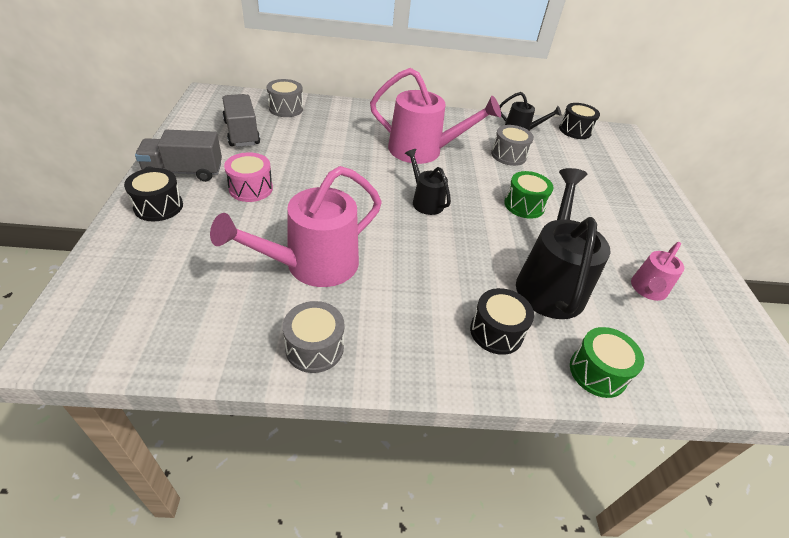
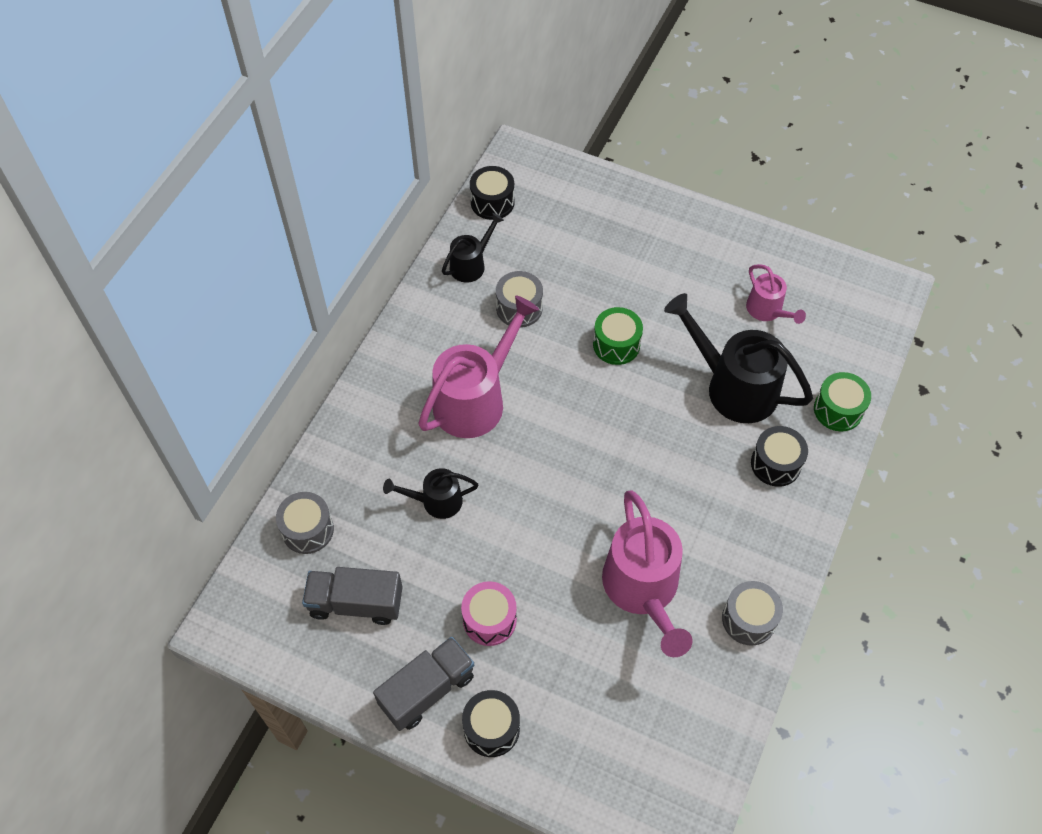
camera: 60 degrees left, 15 degrees up
grey truck [135,130,222,182] -> grey truck turned 150 degrees counterclockwise [373,637,474,731]
black watering can [405,149,451,215] -> black watering can moved to [383,468,478,519]

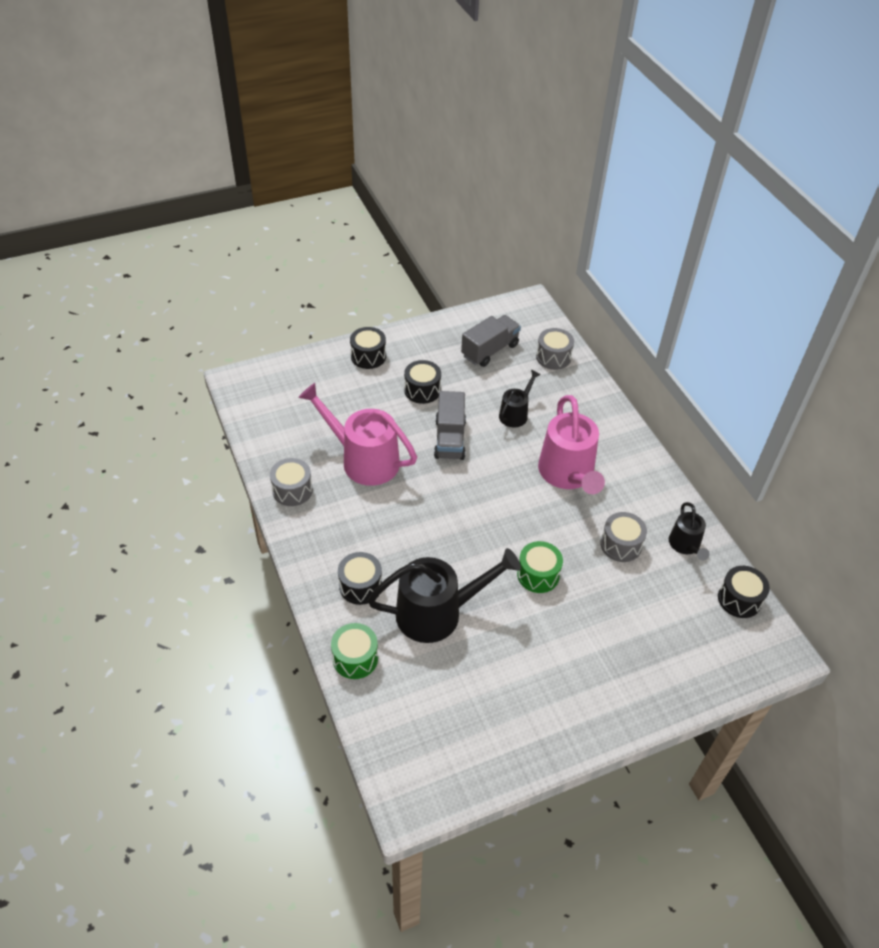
camera: 130 degrees right, 10 degrees down
grey truck [373,637,474,731] -> grey truck moved to [434,391,466,460]
pink drum [461,581,517,646] -> black drum [404,360,441,404]
pink watering can [746,264,806,324] -> none

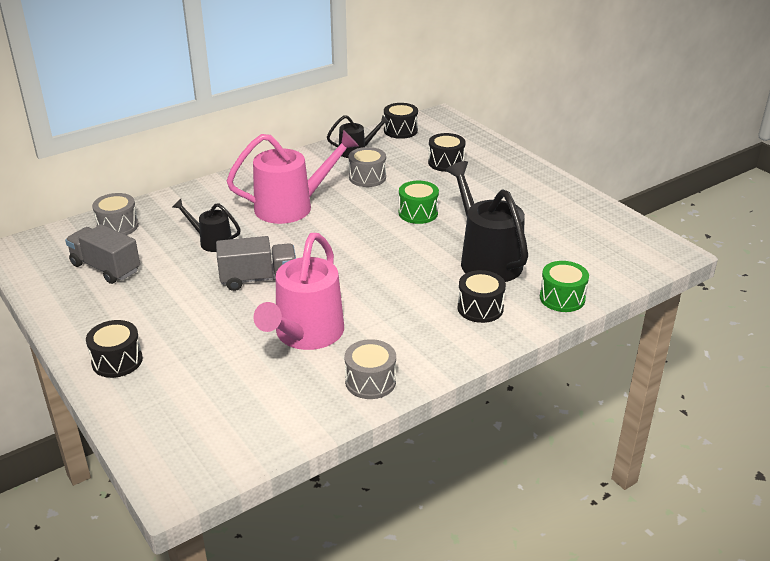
camera: 100 degrees left, 15 degrees down
black drum [404,360,441,404] -> black drum moved to [428,133,465,172]

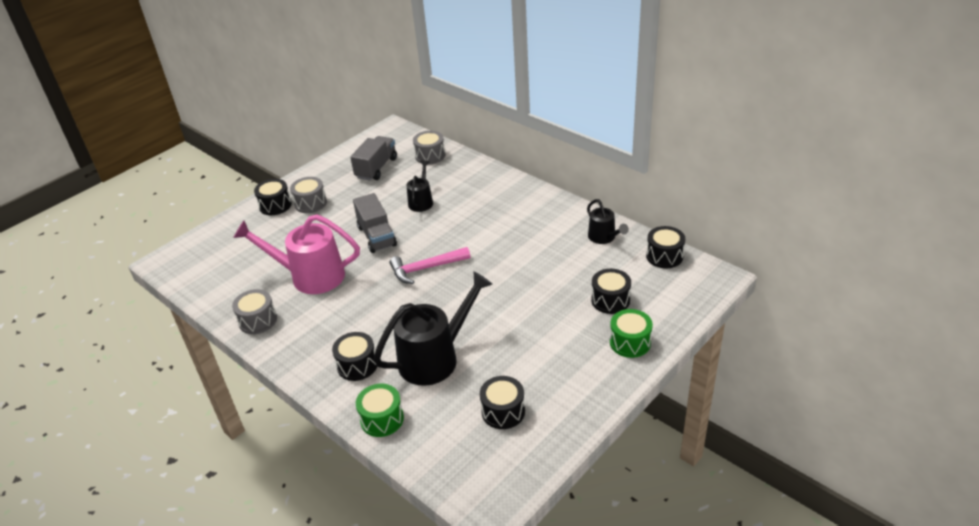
camera: 80 degrees right, 5 degrees up
pink watering can [227,130,359,224] -> none
grey drum [349,147,386,187] -> grey drum moved to [290,177,327,213]
green drum [399,181,439,224] -> green drum moved to [610,309,653,358]
none -> pink hammer [390,247,470,284]
none -> black drum [480,376,525,429]

